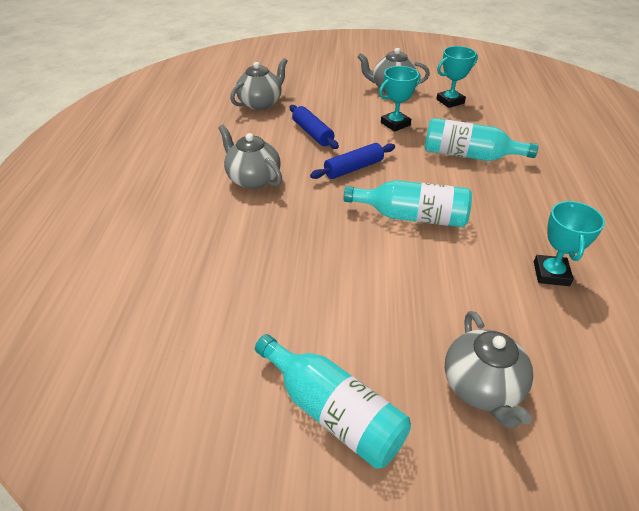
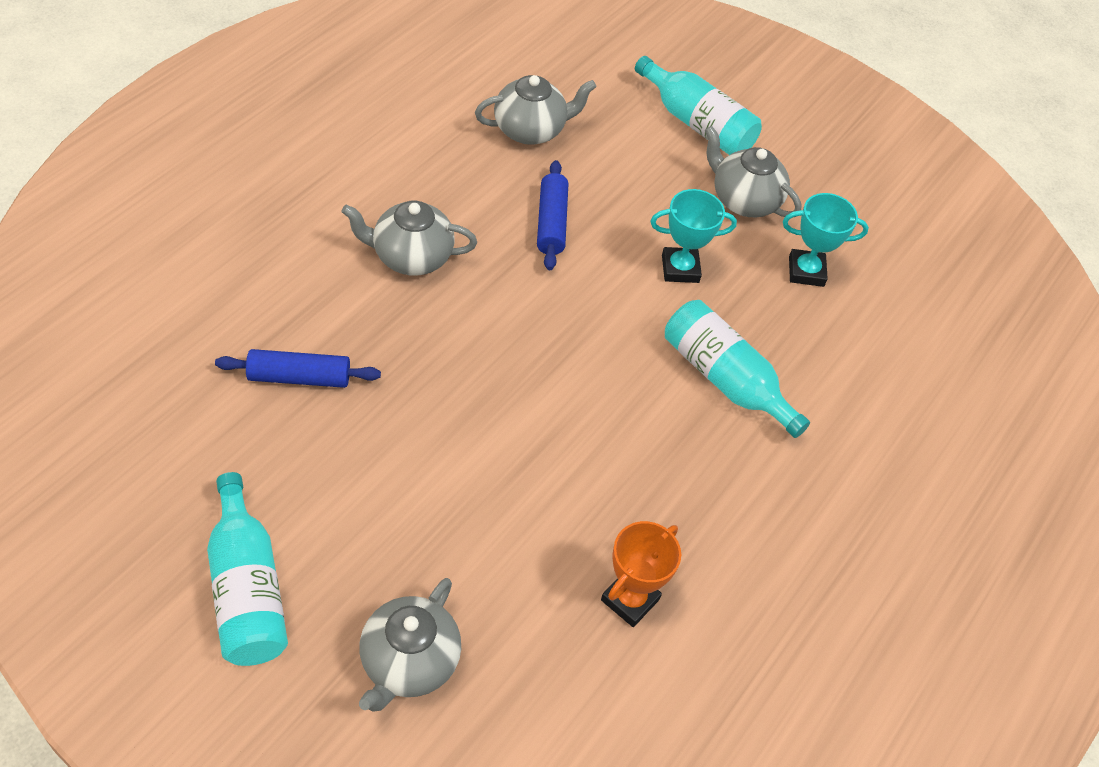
camera: 25 degrees right, 10 degrees up
grey teapot [218,125,282,189] -> grey teapot turned 75 degrees counterclockwise [341,201,477,276]
blue rolling pin [310,143,395,179] -> blue rolling pin moved to [215,349,381,388]
turquoise bottle [344,180,472,227] -> turquoise bottle moved to [635,56,762,155]
turquoise trophy [534,201,605,286] -> orange trophy [601,521,681,627]

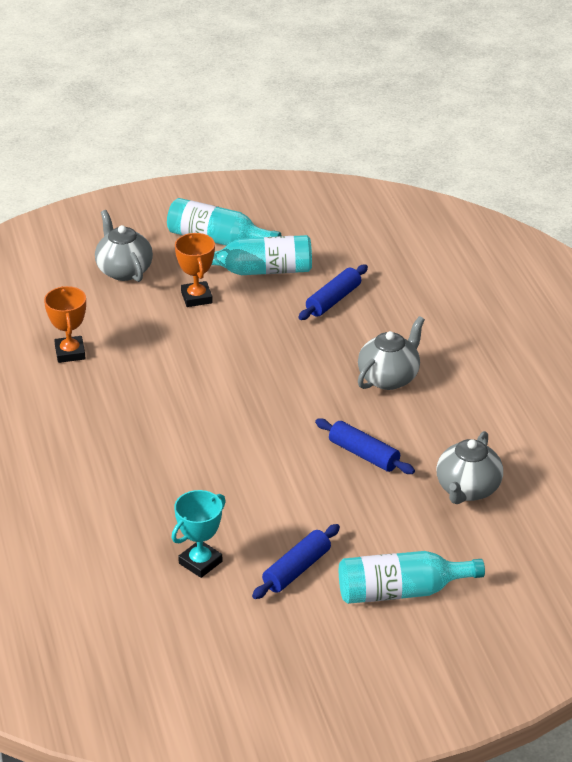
camera: 135 degrees right, 15 degrees down
turquoise trophy [650,189,737,283] -> none
turquoise bottle [665,300,810,438] -> turquoise bottle moved to [212,235,312,275]
grey teapot [705,126,802,217] -> blue rolling pin [252,524,340,599]
none -> orange trophy [175,233,215,307]

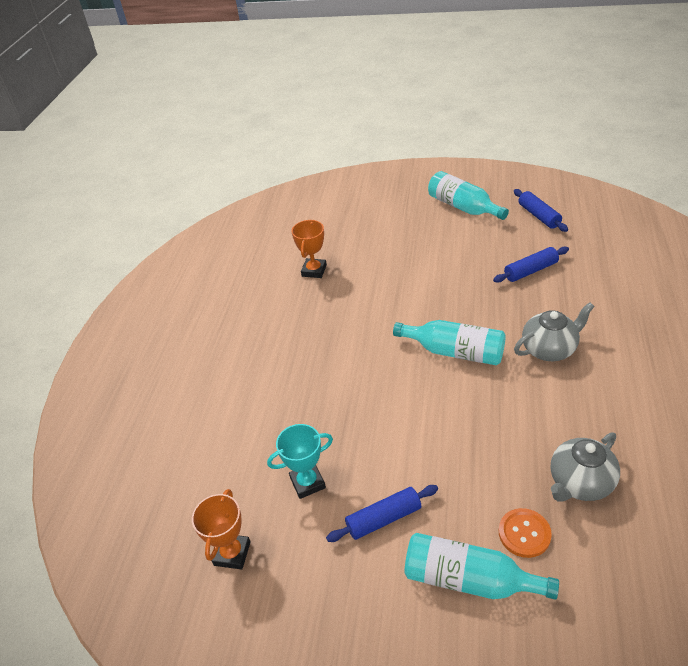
camera: 30 degrees right, 5 degrees up
grey teapot [95,210,153,282] -> none
orange trophy [175,233,215,307] -> orange trophy moved to [192,489,251,570]
turquoise bottle [212,235,312,275] -> turquoise bottle moved to [393,320,506,366]
blue rolling pin [315,418,415,474] -> blue rolling pin moved to [514,189,568,232]
none -> orange button [499,508,552,558]

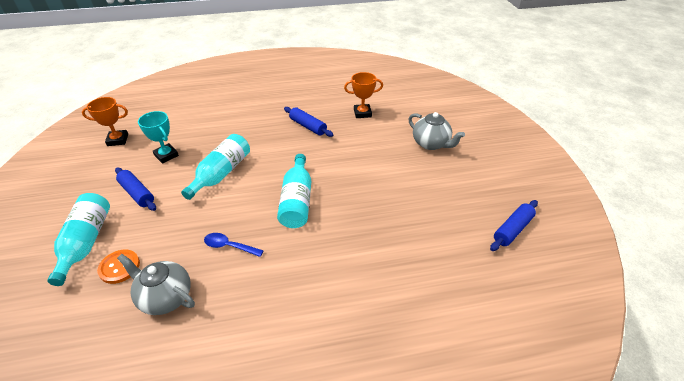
camera: 65 degrees right, 0 degrees up
turquoise bottle [428,171,509,220] -> turquoise bottle moved to [181,134,250,200]
blue rolling pin [493,247,569,283] -> blue rolling pin moved to [284,107,334,137]
grey teapot [514,302,595,361] -> grey teapot moved to [409,112,465,150]
none -> blue spoon [204,233,264,257]

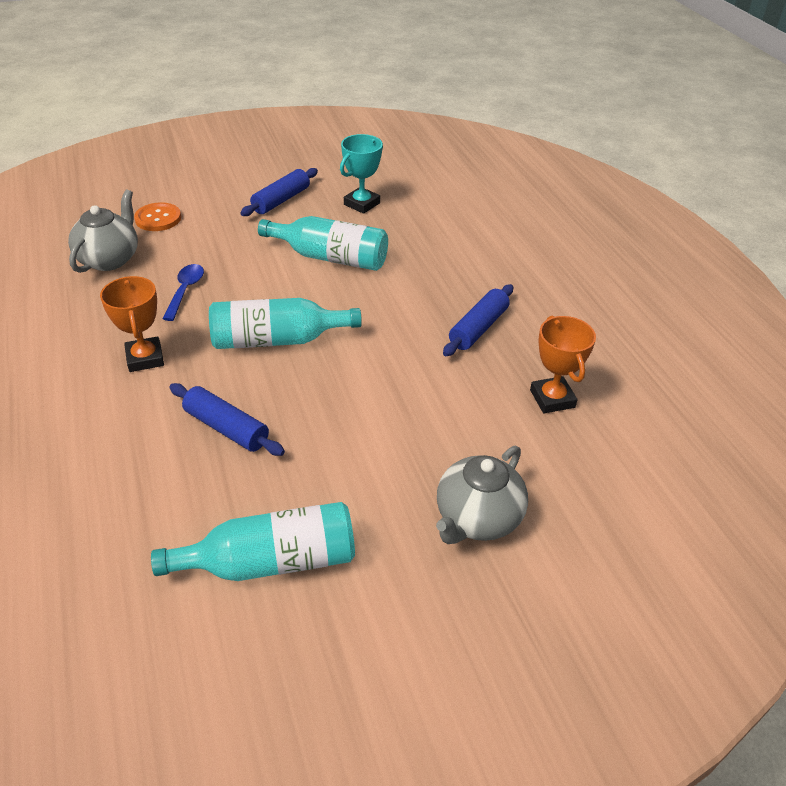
camera: 80 degrees right, 0 degrees up
turquoise bottle [47,193,110,286] -> turquoise bottle moved to [151,502,355,581]
orange trophy [82,97,128,146] -> orange trophy moved to [100,276,164,372]
blue rolling pin [490,200,538,251] -> blue rolling pin moved to [170,383,285,456]

